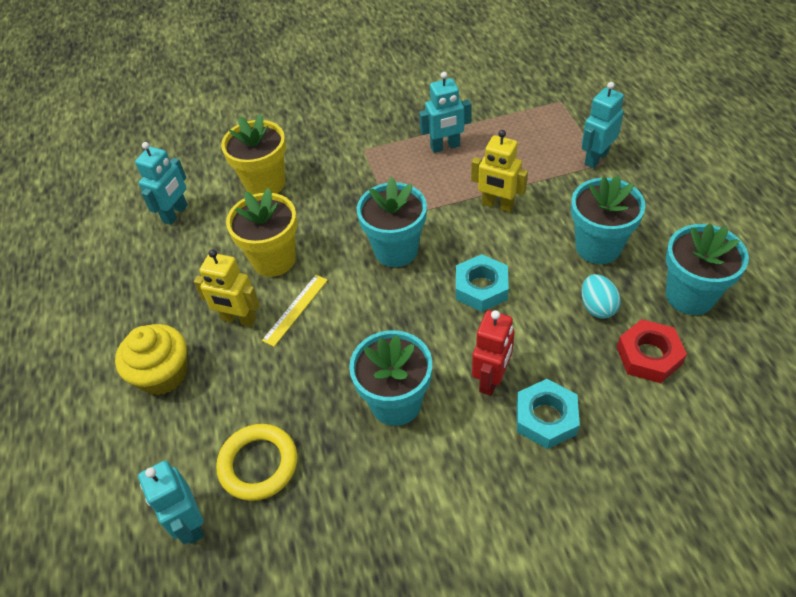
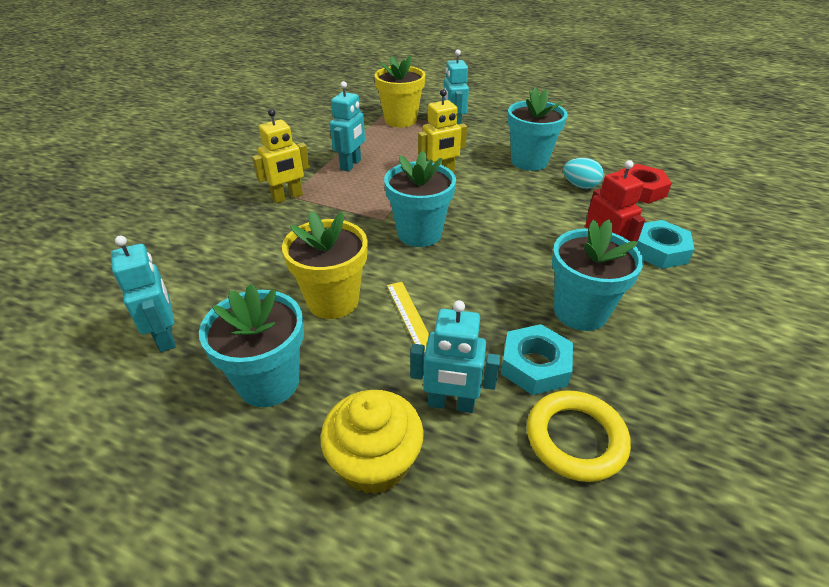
camera: 55 degrees left, 10 degrees down
turquoise robot [138,461,204,544] -> turquoise robot moved to [410,300,500,413]
yellow robot [194,249,260,327] -> yellow robot moved to [252,109,310,203]
yellow flower pot [221,114,286,195] -> yellow flower pot moved to [374,55,425,127]
turquoise nut [456,254,509,312] -> turquoise nut moved to [501,324,573,395]
turquoise flower pot [666,223,749,315] -> turquoise flower pot moved to [199,283,304,407]

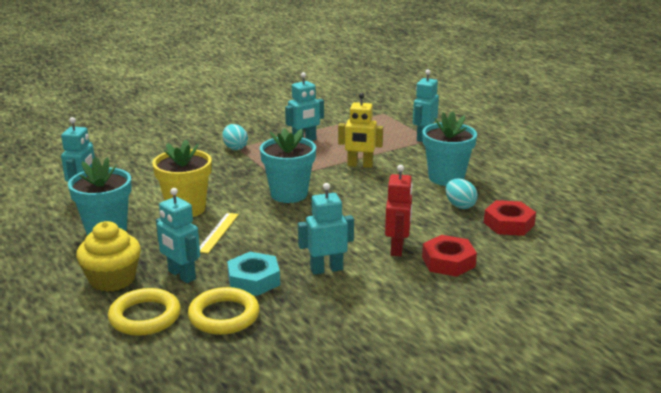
camera: 35 degrees right, 15 degrees down
yellow robot [252,109,310,203] -> turquoise egg [222,124,248,150]
yellow flower pot [374,55,425,127] -> none
turquoise flower pot [552,219,644,331] -> turquoise robot [298,183,354,275]
turquoise nut [636,220,695,269] -> red nut [422,235,477,277]
none -> yellow ring [108,288,181,336]

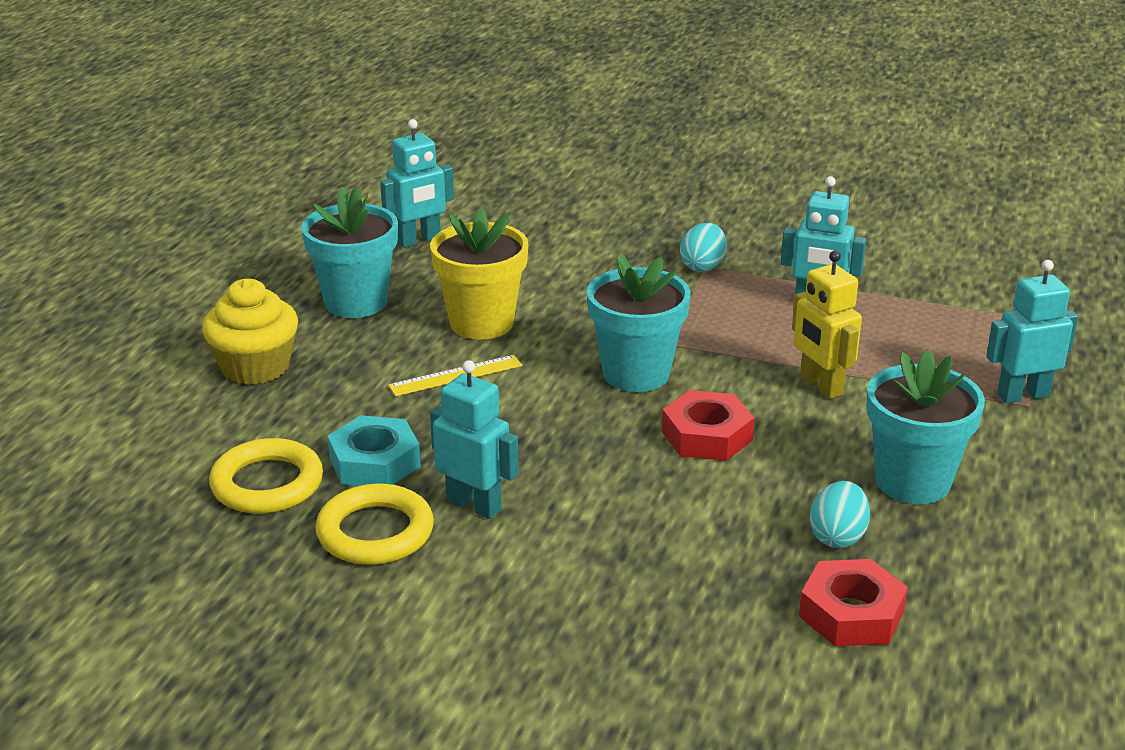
camera: 50 degrees right, 5 degrees up
yellow ring [108,288,181,336] -> yellow ring moved to [315,484,434,565]
turquoise robot [156,188,200,283] -> none
red robot [385,165,413,257] -> none
red nut [422,235,477,277] -> red nut moved to [662,390,754,461]

